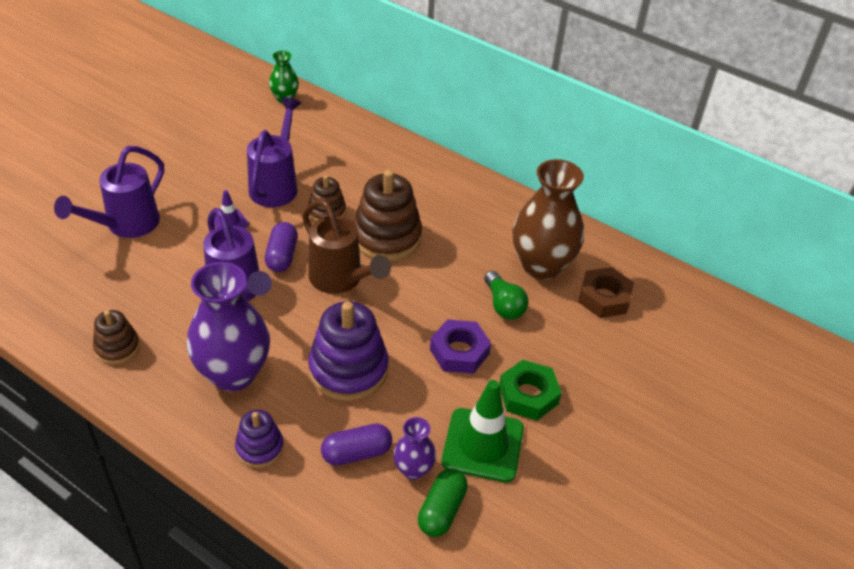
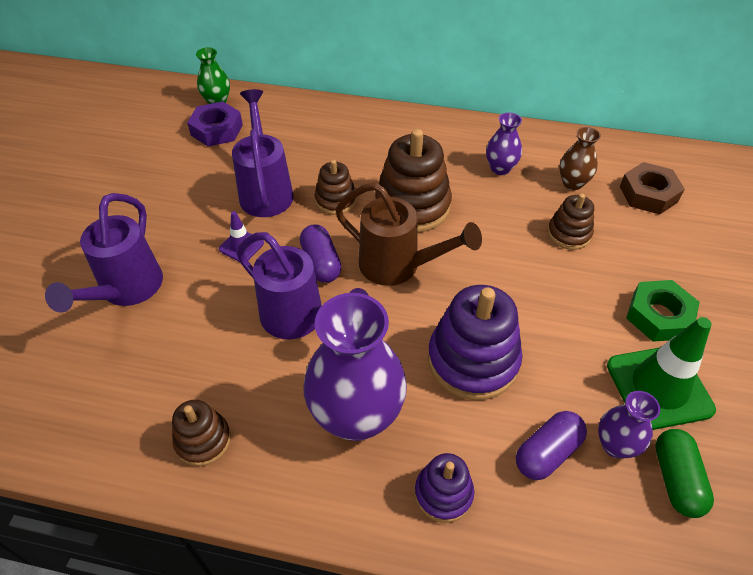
camera: 20 degrees left, 5 degrees up
purple nut [430,319,491,374] -> purple nut moved to [187,101,243,147]
green light bulb [484,271,529,319] -> brown stacking toy [547,193,594,250]
brown vase [513,159,584,280] -> brown vase [559,127,601,190], size x0.50
none -> purple vase [486,112,522,175]

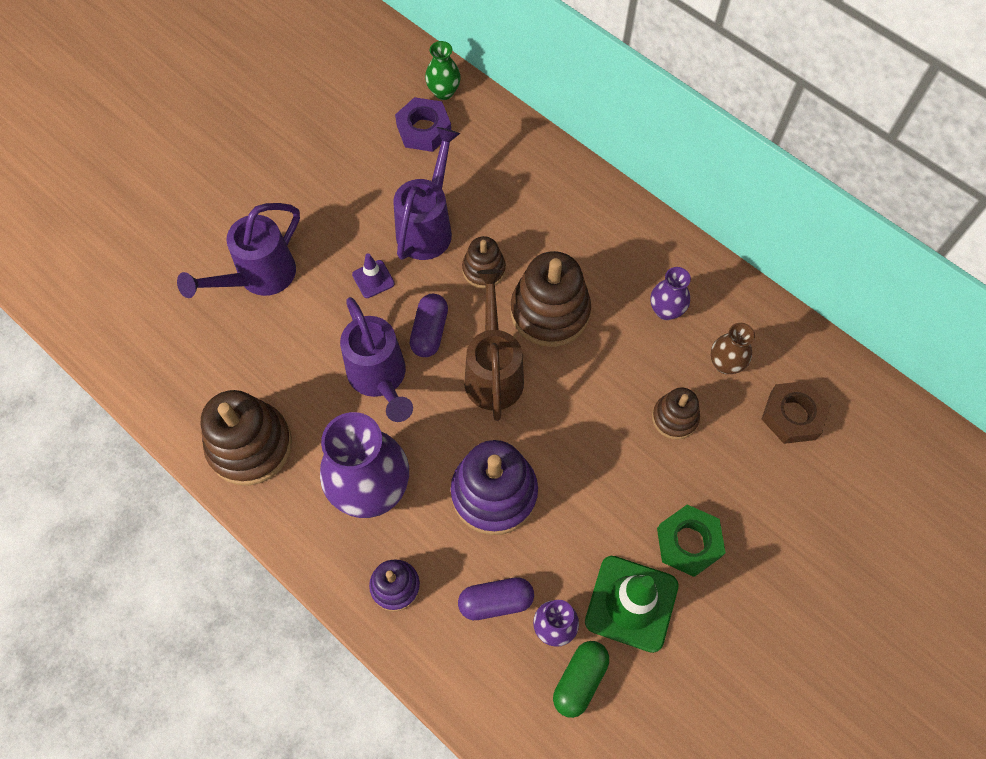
camera: 30 degrees right, 15 degrees up
brown stacking toy [172,400,231,466] -> brown stacking toy [201,390,292,485], size x1.80
brown watering can [335,182,482,286] -> brown watering can turned 150 degrees counterclockwise [464,269,524,421]

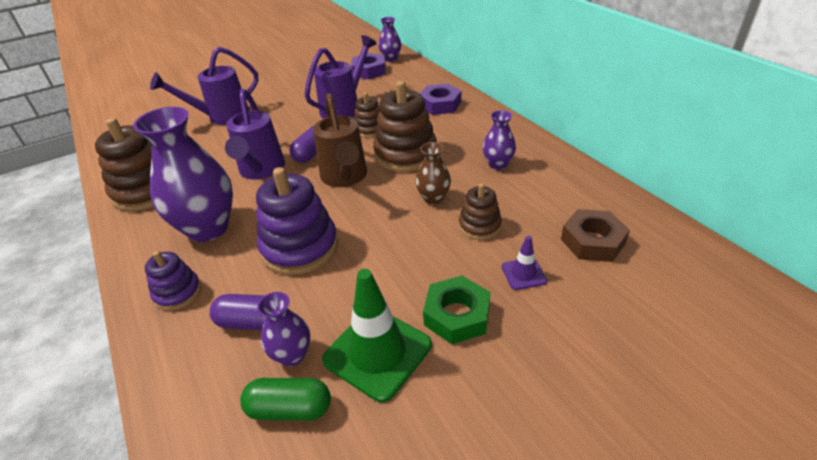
camera: 20 degrees right, 25 degrees down
purple traffic cone [352,253,395,298] -> purple traffic cone moved to [501,235,547,290]
green vase [425,41,461,100] -> purple vase [378,17,401,62]
brown watering can [464,269,524,421] -> brown watering can turned 150 degrees clockwise [313,93,367,187]
green capsule [553,641,609,718] -> green capsule turned 45 degrees clockwise [240,378,331,421]
brown vase [711,323,755,374] -> brown vase moved to [415,142,451,205]
none -> purple nut [420,84,461,115]

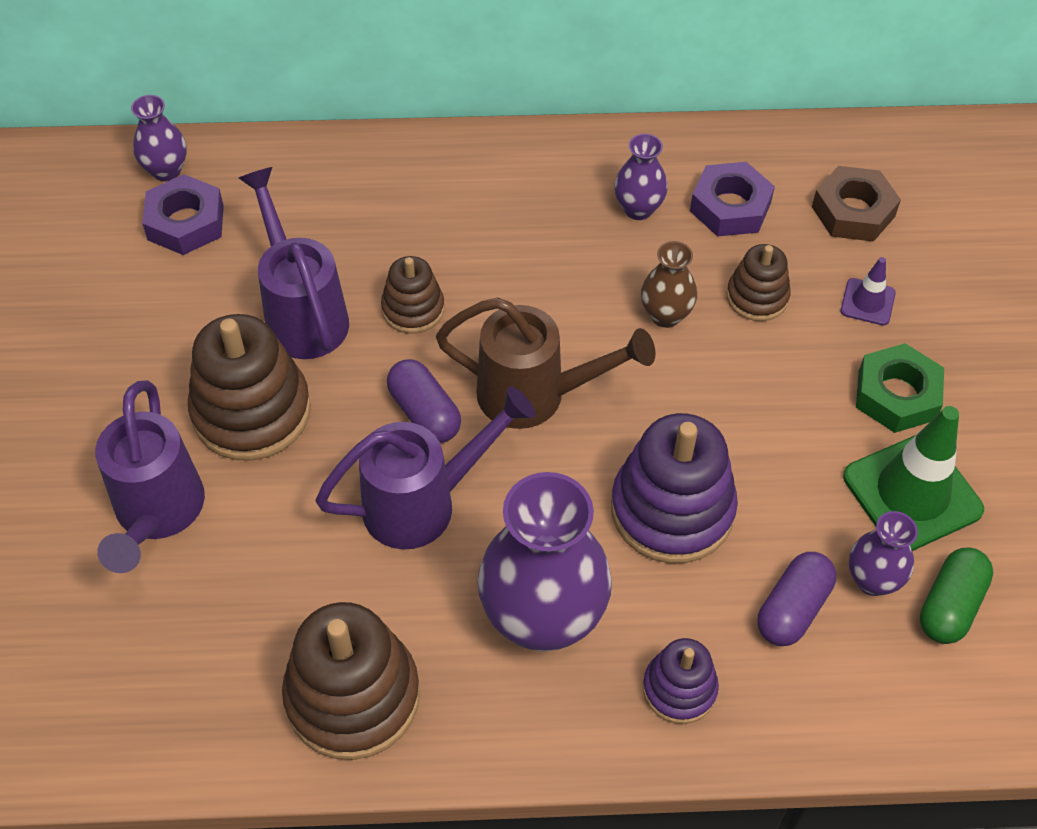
camera: 65 degrees left, 15 degrees up
purple watering can [225,88,285,180] -> purple watering can turned 45 degrees counterclockwise [315,386,536,550]
brown stacking toy [373,81,437,172] -> brown stacking toy moved to [188,314,311,461]
purple nut [420,84,461,115] -> purple nut moved to [690,162,775,237]

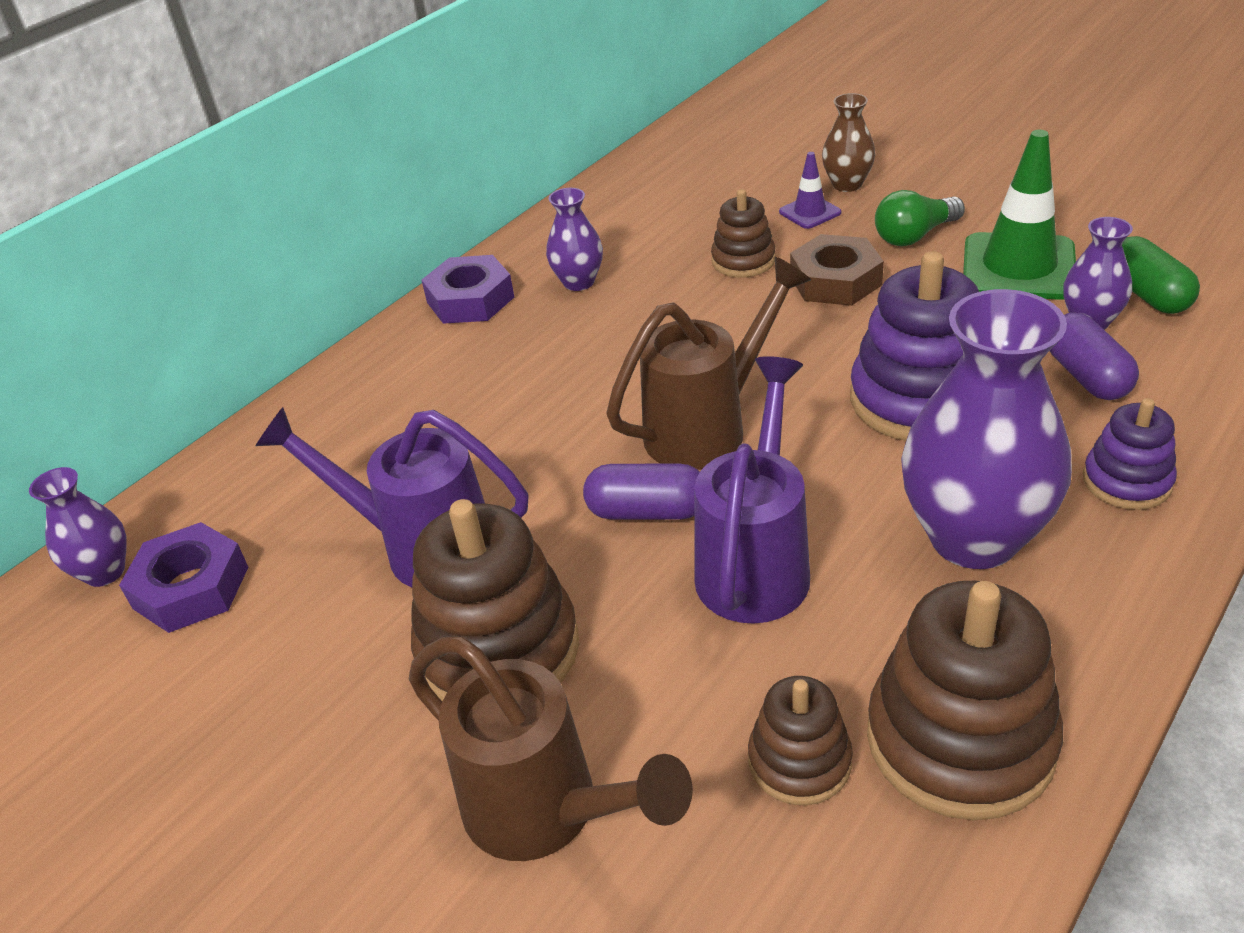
camera: 45 degrees left, 15 degrees down
purple watering can [95,381,205,573] -> brown watering can [409,637,693,861]
brown stacking toy [381,256,444,334] -> brown stacking toy moved to [748,676,853,806]
brown vase [641,241,697,328] -> brown vase moved to [822,93,876,192]
purple nut [690,162,775,237] -> purple nut moved to [421,255,514,324]
brown nut [812,166,901,242] -> brown nut moved to [790,234,884,306]
green nut [856,343,944,433] -> green light bulb [875,190,965,246]

